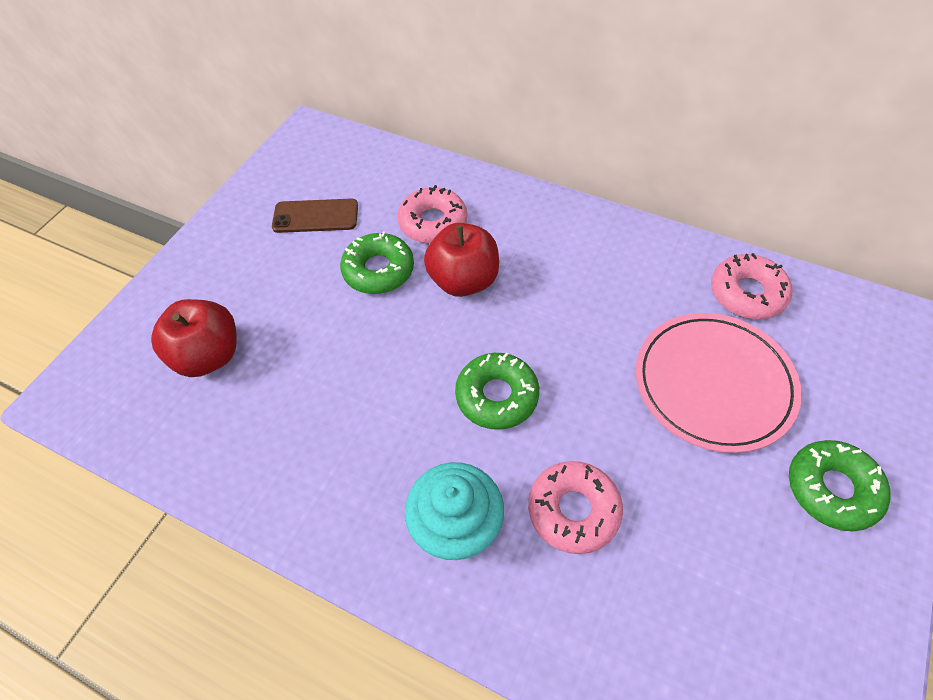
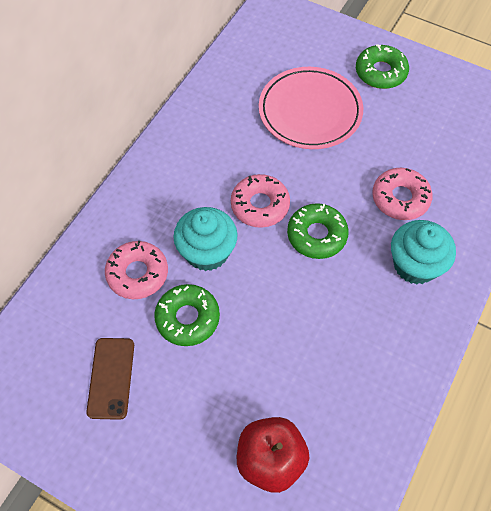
camera: 90 degrees left, 5 degrees up
red apple [424,223,499,297] -> turquoise cupcake [173,207,238,271]
pink donut [711,253,792,319] -> pink donut moved to [231,174,290,228]

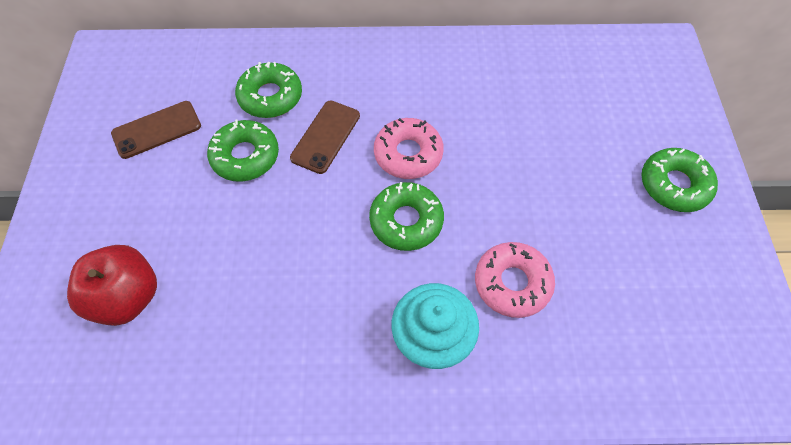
camera: 60 degrees right, 0 degrees up
pink donut [105,241,168,299] -> green donut [235,62,302,118]
turquoise cupcake [173,207,238,271] -> brown phone [290,101,360,174]
pink plate [259,67,363,149] -> none

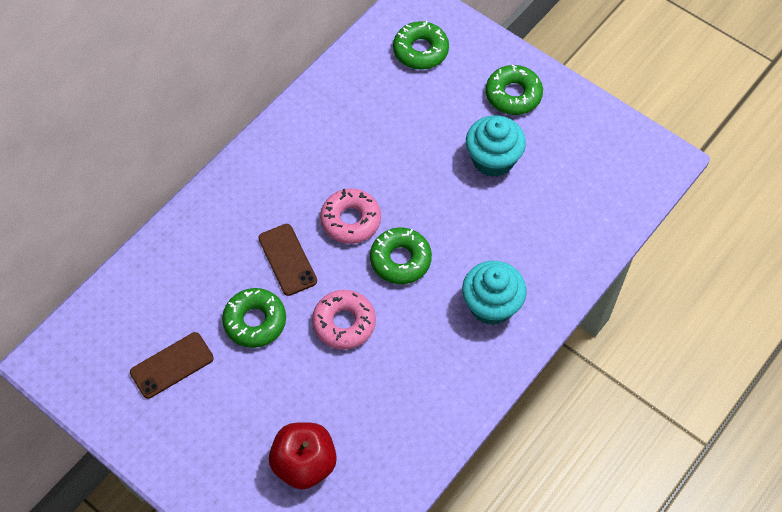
camera: 50 degrees left, 0 degrees up
brown phone [111,101,201,159] -> brown phone turned 45 degrees clockwise [130,332,214,399]
green donut [235,62,302,118] -> green donut moved to [393,21,449,70]
pink donut [475,242,555,318] -> pink donut moved to [312,290,376,350]
none -> turquoise cupcake [466,115,526,177]

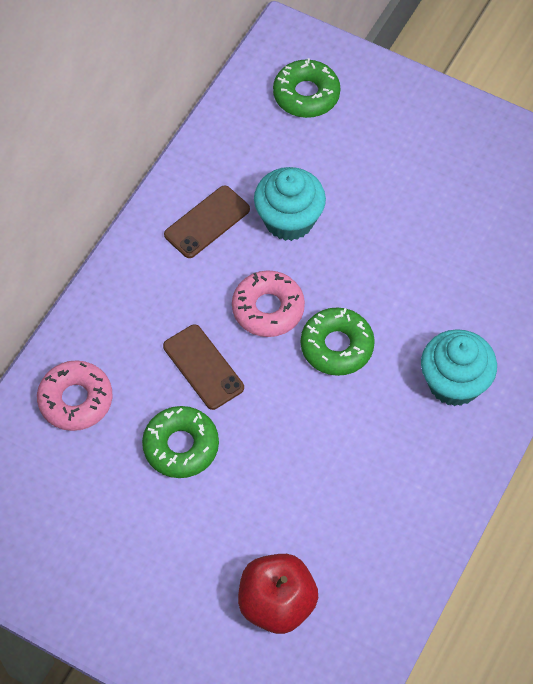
camera: 10 degrees left, 0 degrees up
brown phone [130,332,214,399] -> brown phone moved to [164,185,250,258]
pink donut [312,290,376,350] -> pink donut moved to [37,360,113,431]
turquoise cupcake [466,115,526,177] -> turquoise cupcake moved to [254,167,326,241]
green donut [486,65,543,115] -> none

